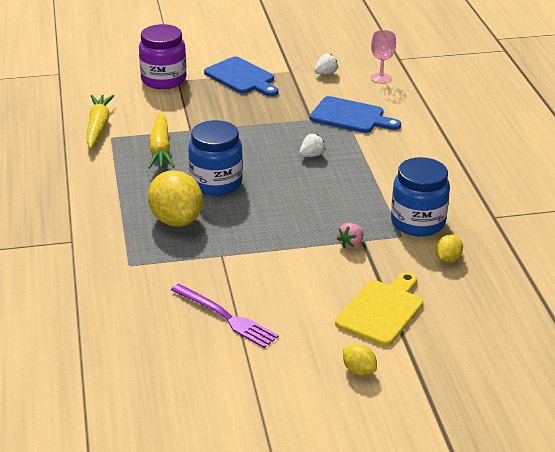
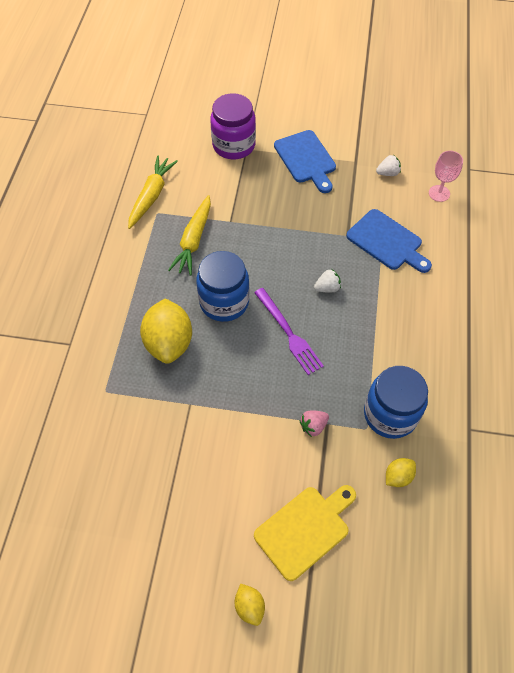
camera: 20 degrees right, 25 degrees up
purple fork [171,284,279,348] -> purple fork moved to [254,288,324,375]

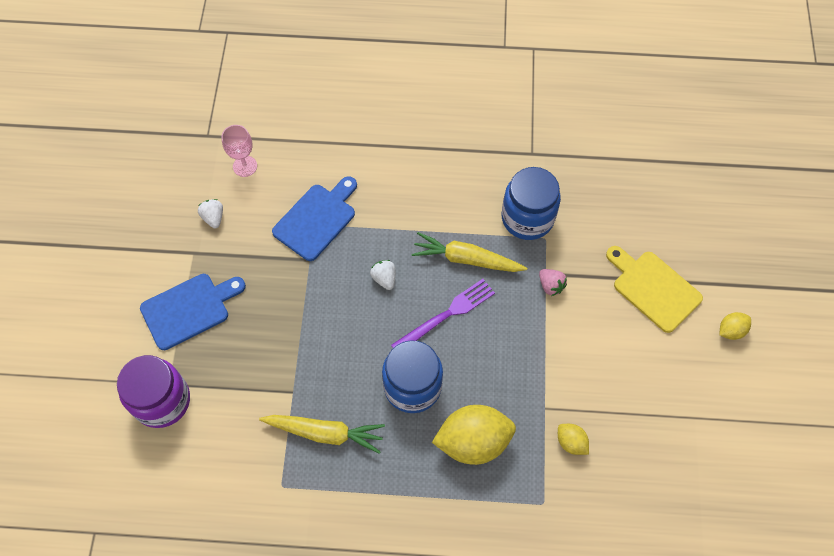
camera: 95 degrees left, 5 degrees up
yellow carrot [128,156,178,229] -> yellow carrot moved to [411,232,527,272]
yellow lemon [386,458,416,487] -> yellow lemon moved to [558,424,589,455]

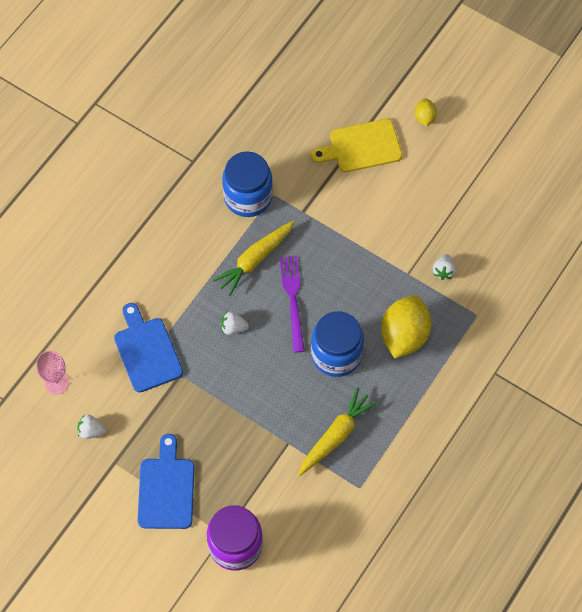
camera: 60 degrees left, 0 degrees up
pink strawberry [539,269,567,296] -> none
yellow lemon [558,424,589,455] -> white strawberry [433,254,456,280]

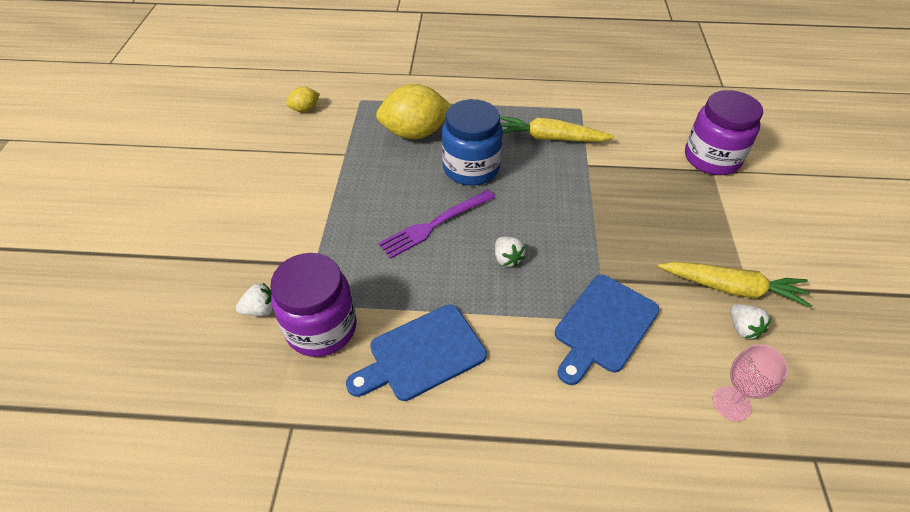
camera: 120 degrees left, 15 degrees down
blue cutting board [138,434,194,529] -> blue cutting board moved to [346,304,487,401]
yellow carrot [212,220,295,296] -> yellow carrot moved to [658,261,812,308]
blue jar [222,151,273,217] -> purple jar [270,253,357,357]
yellow cutting board [311,119,402,172] -> none
yellow lemon [415,99,437,127] -> yellow lemon moved to [286,87,320,112]
white strawberry [433,254,456,280] -> white strawberry moved to [236,283,273,316]

